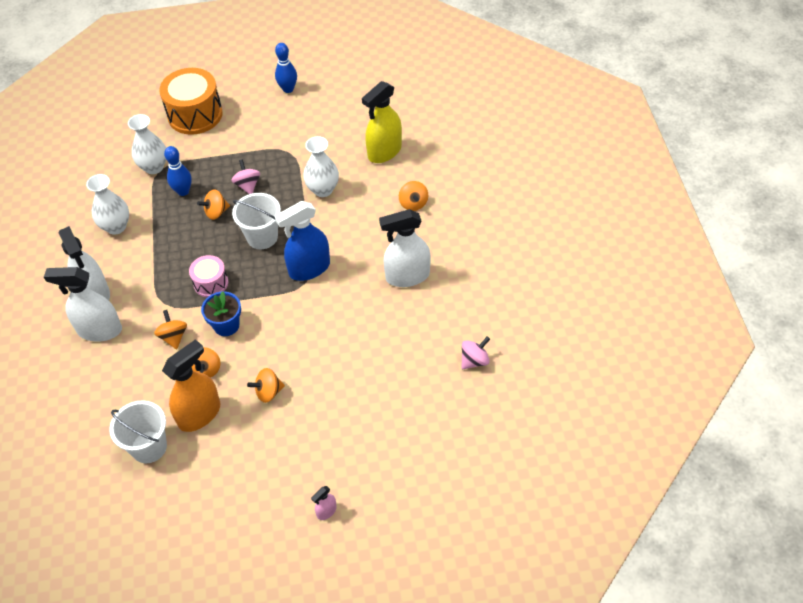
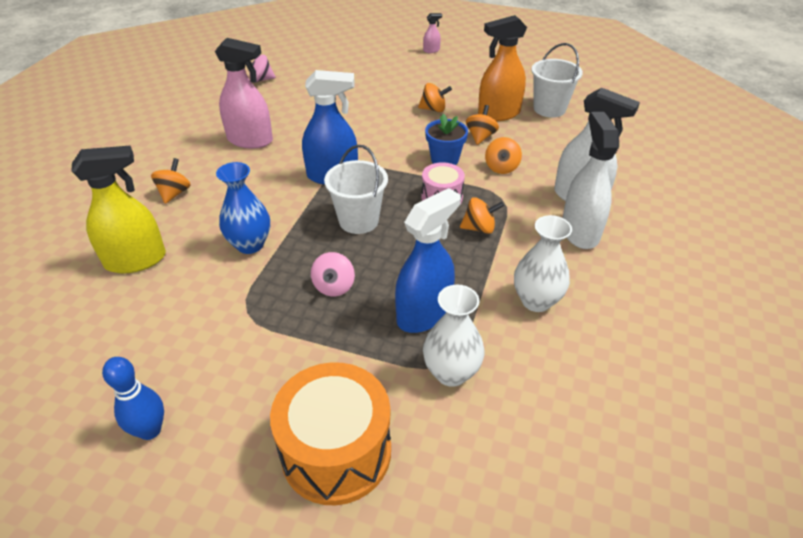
camera: 155 degrees left, 10 degrees down
blue bowling pin [164,146,192,196] -> blue spray bottle [395,188,461,333]
orange spinning top [197,189,230,220] -> orange spinning top moved to [460,197,504,234]
white vase [303,136,339,197] -> blue vase [216,162,270,254]
white spray bottle [379,209,431,287] -> pink spray bottle [215,38,273,149]

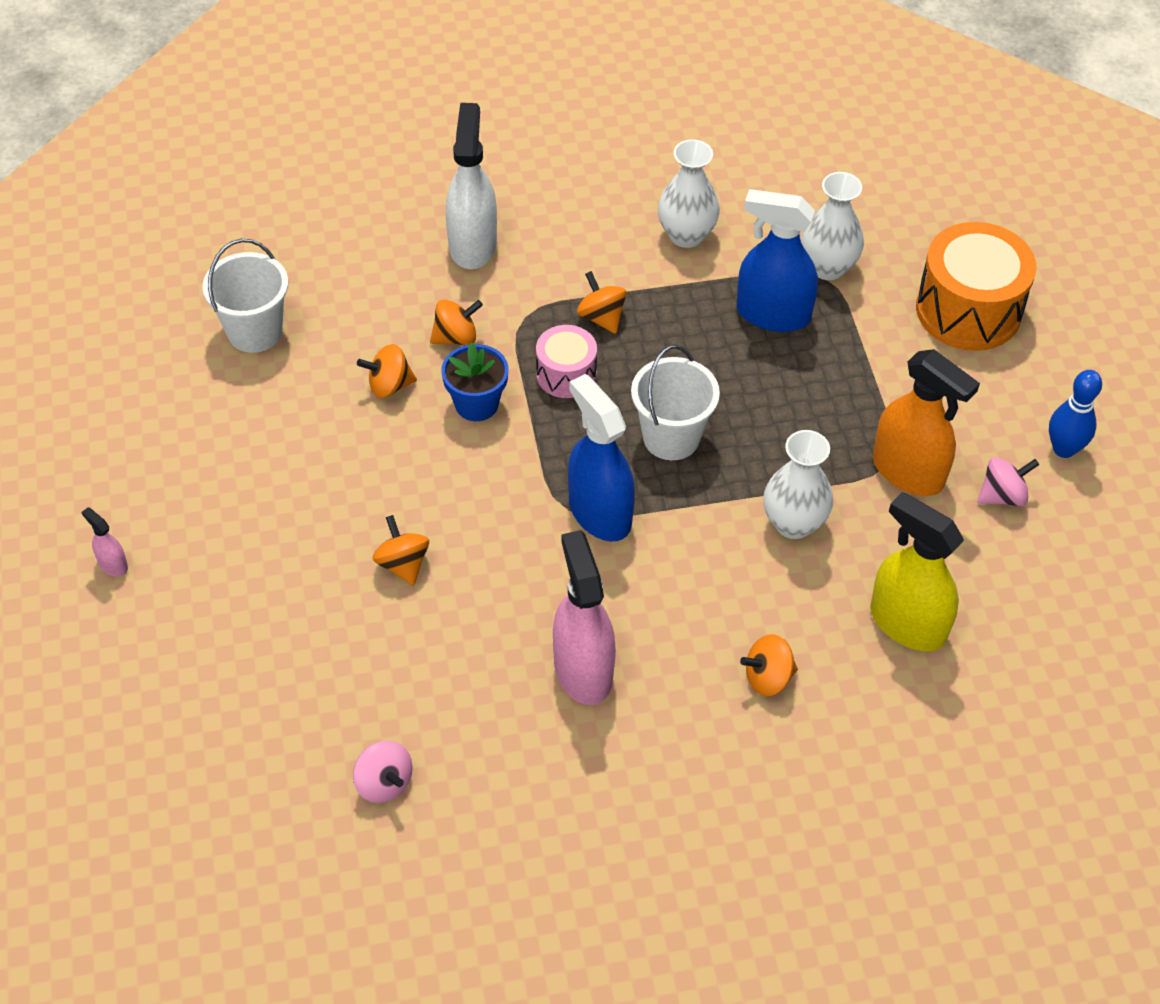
camera: 120 degrees left, 10 degrees up
blue vase [216,162,270,254] -> white vase [763,430,833,539]
pink spinning top [311,252,355,296] -> pink spinning top moved to [977,457,1039,506]
orange spinning top [418,83,452,112] -> orange spinning top moved to [373,515,429,586]
orange spray bottle [478,15,527,121] -> orange spray bottle moved to [873,349,980,496]
white spray bottle [562,112,619,249] -> none

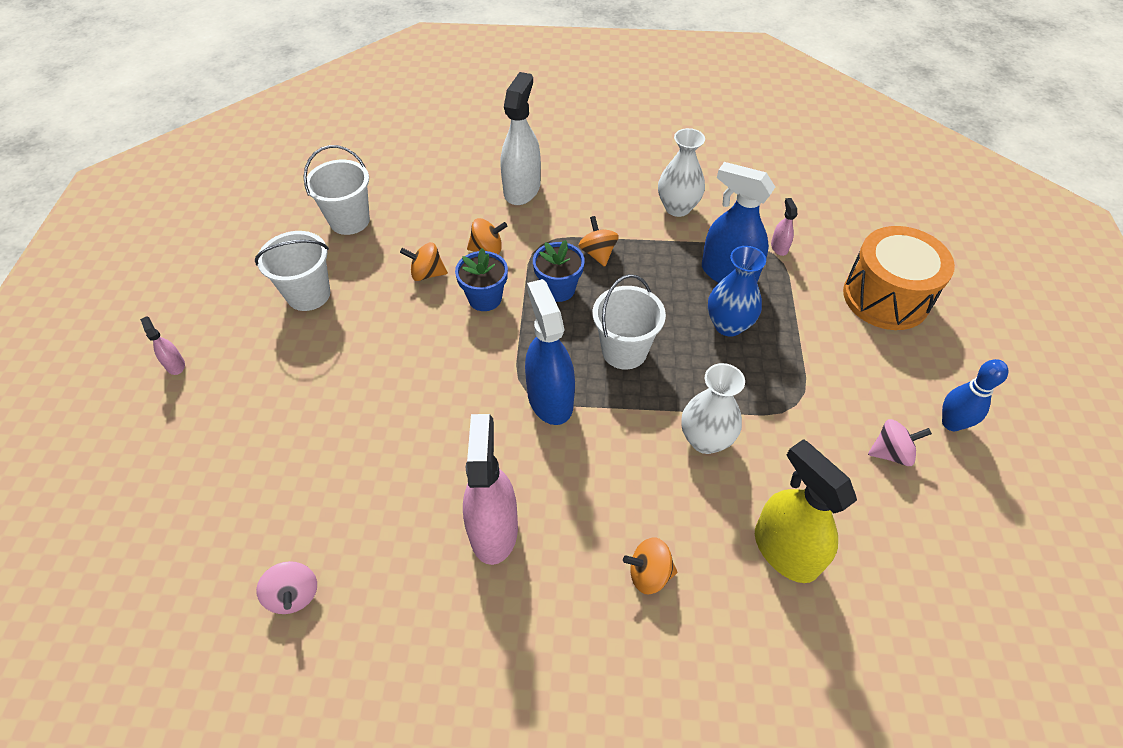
camera: 15 degrees right, 0 degrees up
orange spinning top [373,515,429,586] -> none
pink drum [536,325,597,398] -> blue flower pot [533,240,585,302]
white vase [801,172,864,280] -> pink spray bottle [771,198,797,256]
orange spray bottle [873,349,980,496] -> none
none -> white bucket [255,231,330,311]
none -> blue vase [708,246,766,337]

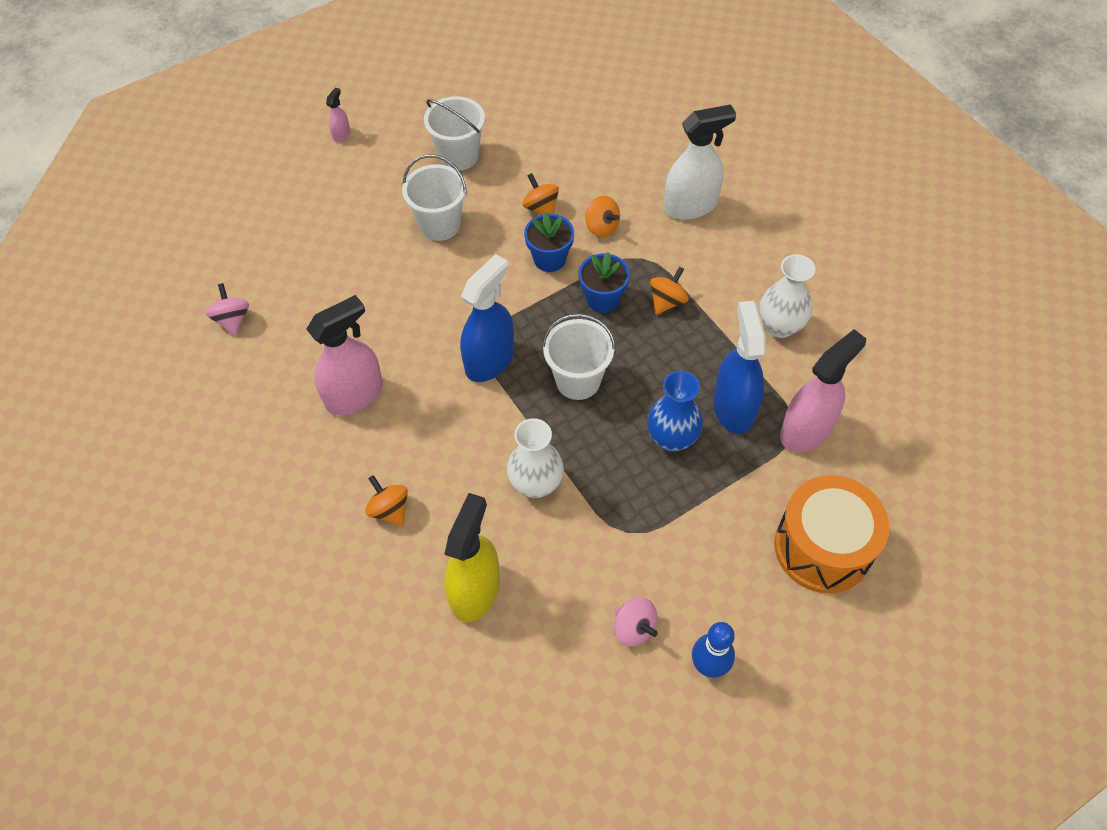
camera: 55 degrees right, 5 degrees up
pink spinning top [256,561,317,614] -> pink spinning top turned 135 degrees clockwise [206,283,249,336]
white bucket [304,145,370,235] -> white bucket moved to [402,154,467,241]
pink spray bottle [771,198,797,256] -> pink spray bottle [780,329,866,452], size x2.25

